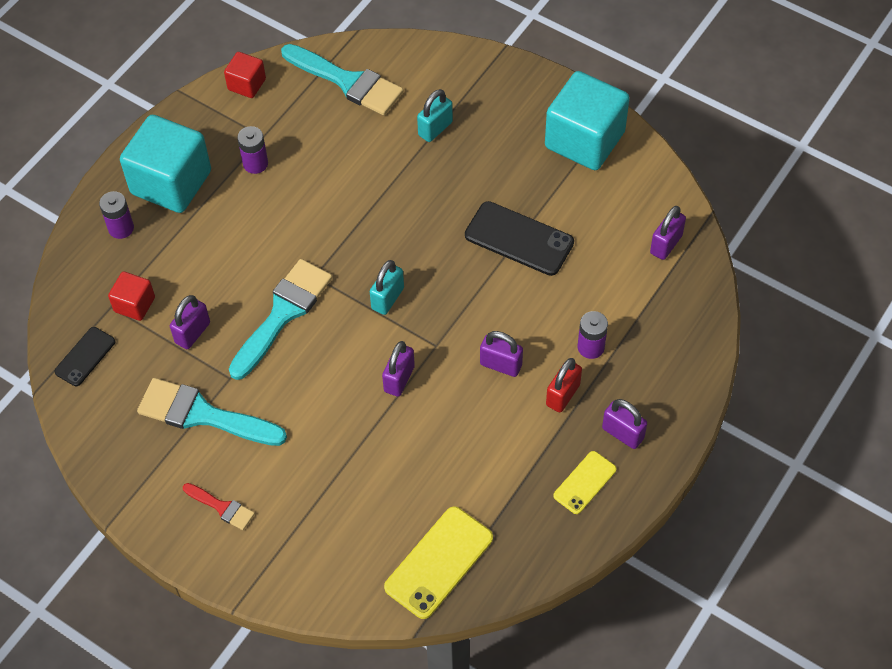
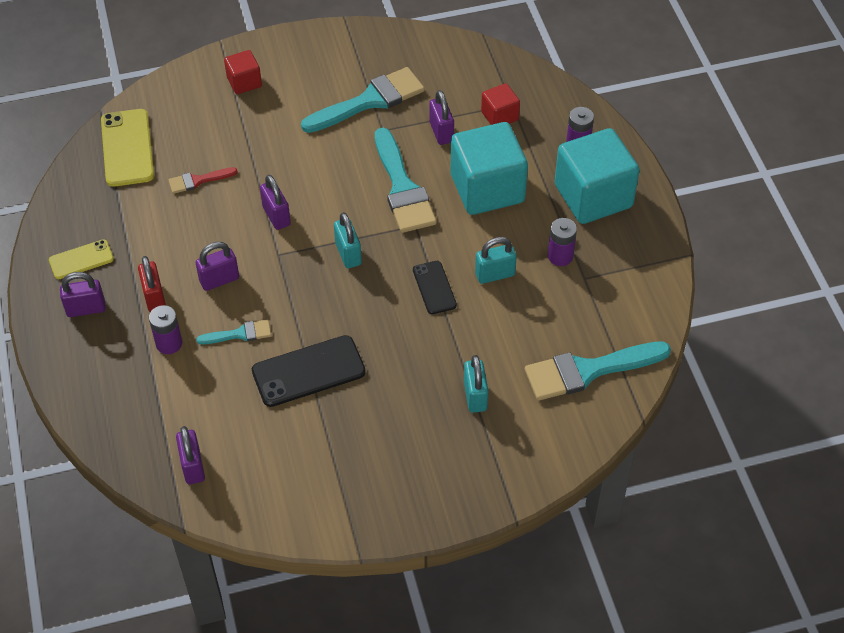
camera: 130 degrees right, 5 degrees down
black phone [54,327,115,386] -> black phone moved to [413,261,457,314]
red brush [183,483,255,530] -> red brush moved to [169,167,238,194]
red cube [224,52,266,98] -> red cube moved to [224,50,262,94]
turquoise cube [545,71,630,170] -> turquoise cube moved to [450,122,528,215]
yellow phone [553,451,616,514] -> yellow phone turned 75 degrees clockwise [49,239,114,279]
none -> turquoise brush [196,319,271,344]
none -> turquoise padlock [475,237,517,284]

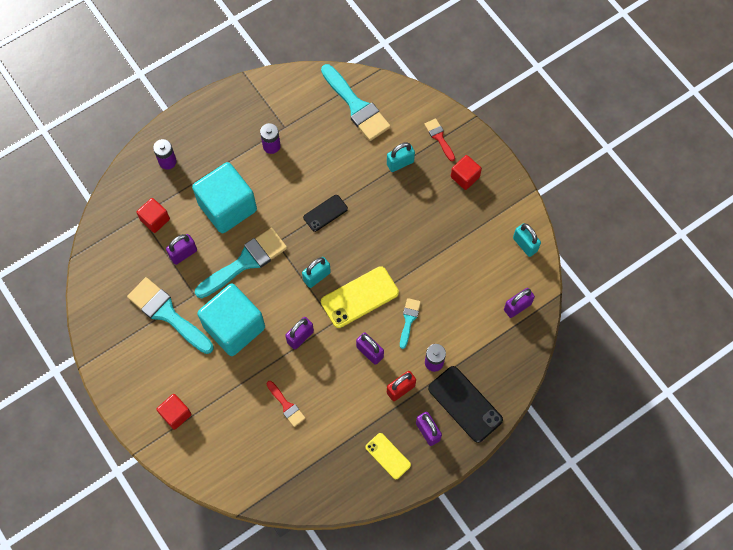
camera: 110 degrees left, 15 degrees up
yellow phone [101,109,154,187] -> yellow phone moved to [321,266,399,328]
turquoise brush [196,319,271,344] -> turquoise brush turned 45 degrees clockwise [400,298,421,349]
black phone [252,335,366,407] -> black phone moved to [428,366,503,443]
turquoise padlock [475,237,517,284] -> turquoise padlock moved to [513,223,541,257]
turquoise cube [555,128,640,224] -> turquoise cube moved to [197,284,265,356]
none -> red brush [424,118,455,161]
none -> red cube [451,155,482,190]

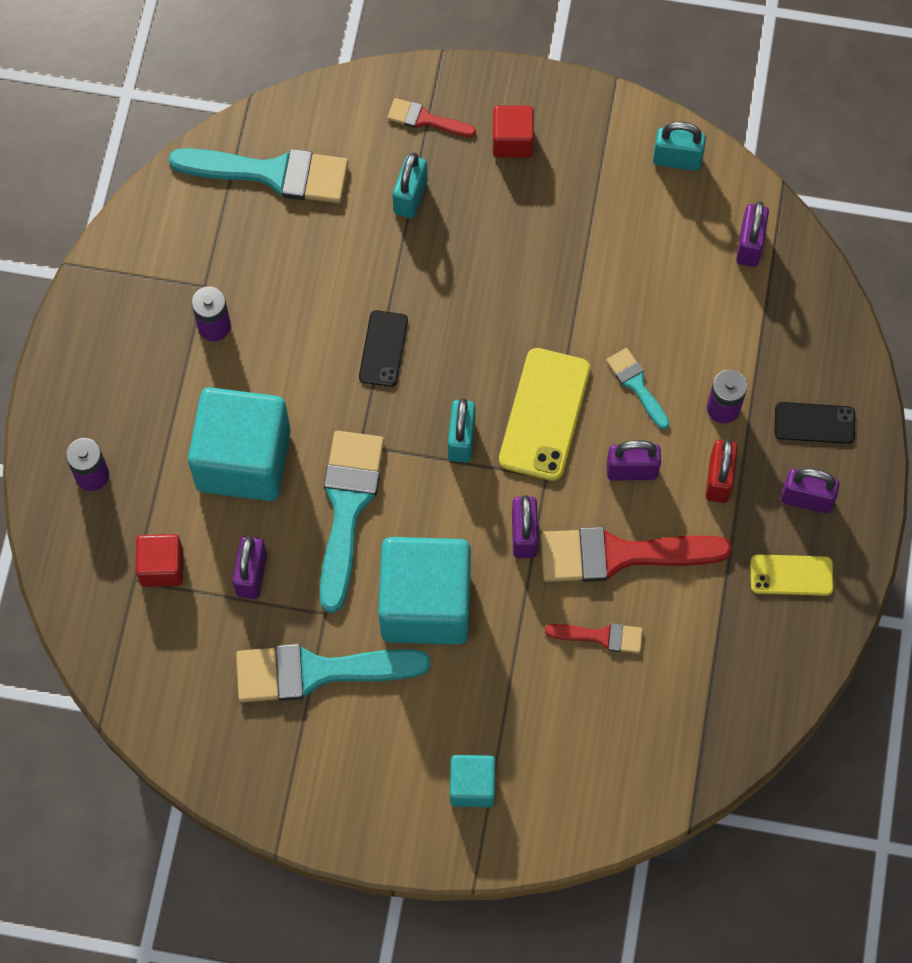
camera: 45 degrees left, 0 degrees up
red cube [156,394,192,430] -> turquoise cube [450,755,496,807]
black phone [428,366,503,443] -> black phone [774,402,855,444], size x0.60
none -> red brush [541,527,732,582]

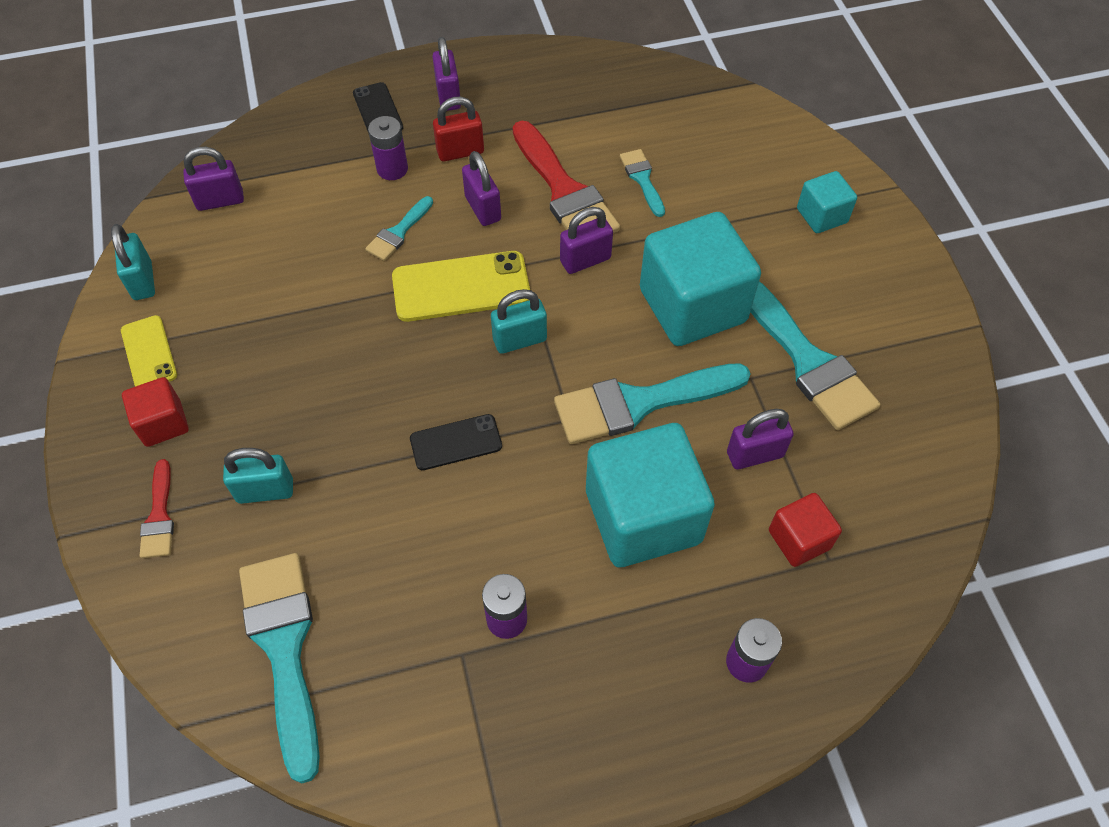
camera: 115 degrees left, 10 degrees down
red brush [545,623,643,653] -> turquoise brush [620,149,665,217]
yellow phone [751,554,833,596] -> yellow phone moved to [121,315,177,387]

